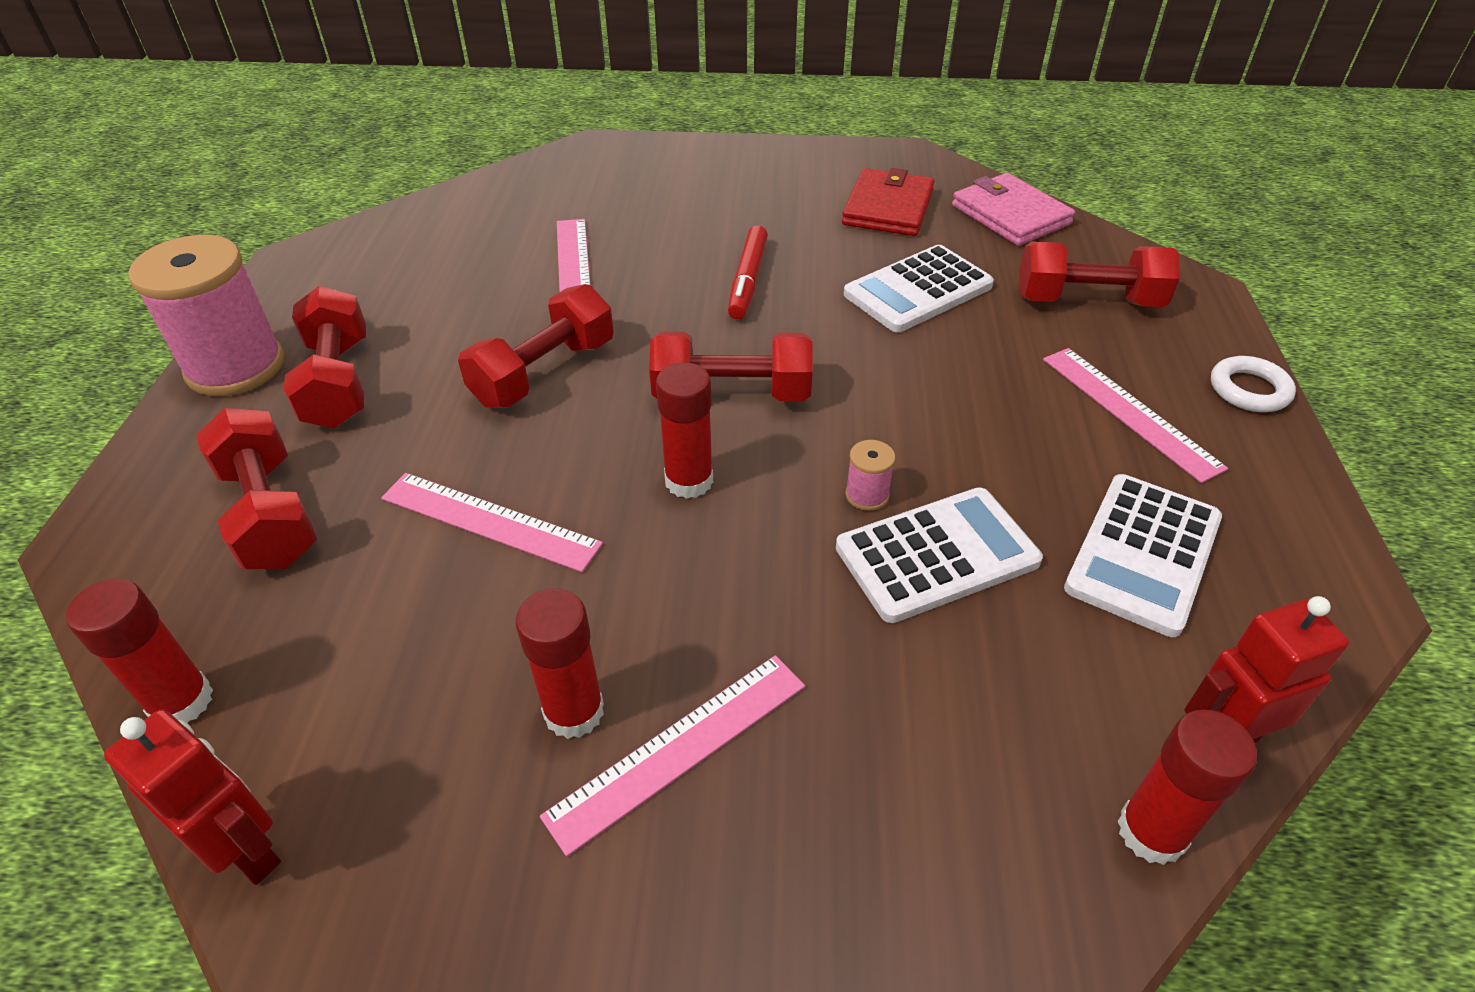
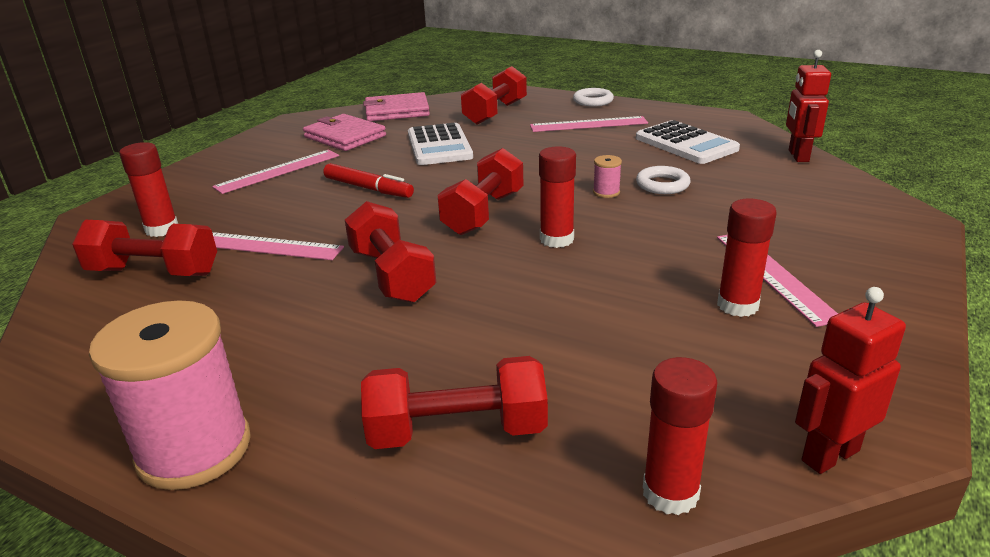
camera: 65 degrees left, 15 degrees down
red dumbbell [283,286,366,428] -> red dumbbell moved to [72,220,217,276]
pink ruler [381,473,603,572] -> pink ruler moved to [212,150,339,194]
white calculator [836,487,1043,623] -> white ring [636,166,690,194]
red wallet [842,168,935,236] -> pink wallet [303,114,386,151]
red glue stick [1117,710,1257,865] -> red glue stick moved to [119,142,178,237]

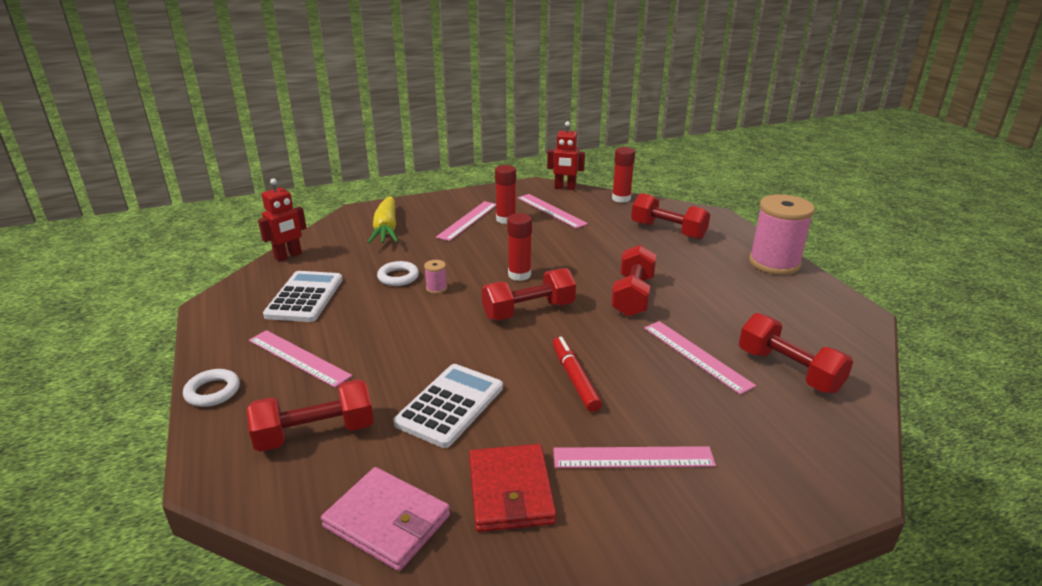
camera: 140 degrees left, 0 degrees up
red glue stick [119,142,178,237] -> none
pink wallet [303,114,386,151] -> red wallet [469,444,557,532]
none -> yellow carrot [367,196,398,244]
none -> pink ruler [517,194,588,229]

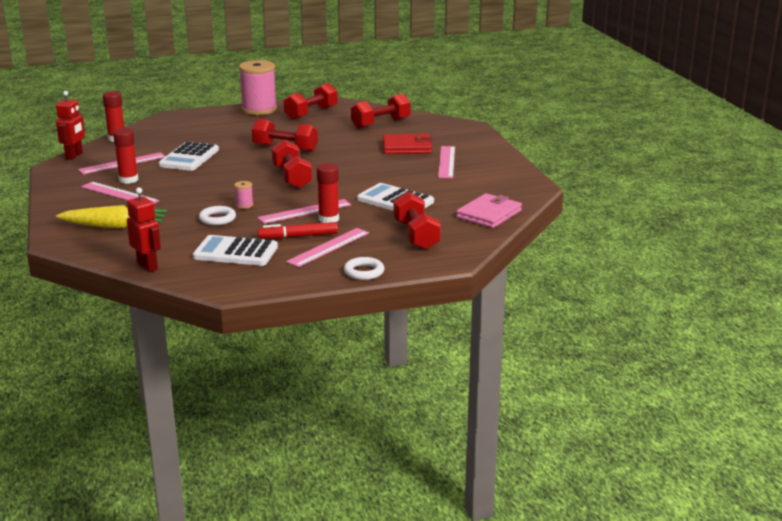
camera: 85 degrees left, 5 degrees down
red wallet [469,444,557,532] -> red wallet moved to [383,134,432,154]
red glue stick [507,213,532,281] -> red glue stick moved to [317,163,339,223]
red marker [553,336,602,412] -> red marker moved to [258,222,338,239]
red dumbbell [631,193,710,240] -> red dumbbell moved to [284,83,338,120]
pink ruler [644,321,756,395] -> pink ruler moved to [257,199,351,224]
none -> white calculator [159,142,219,171]

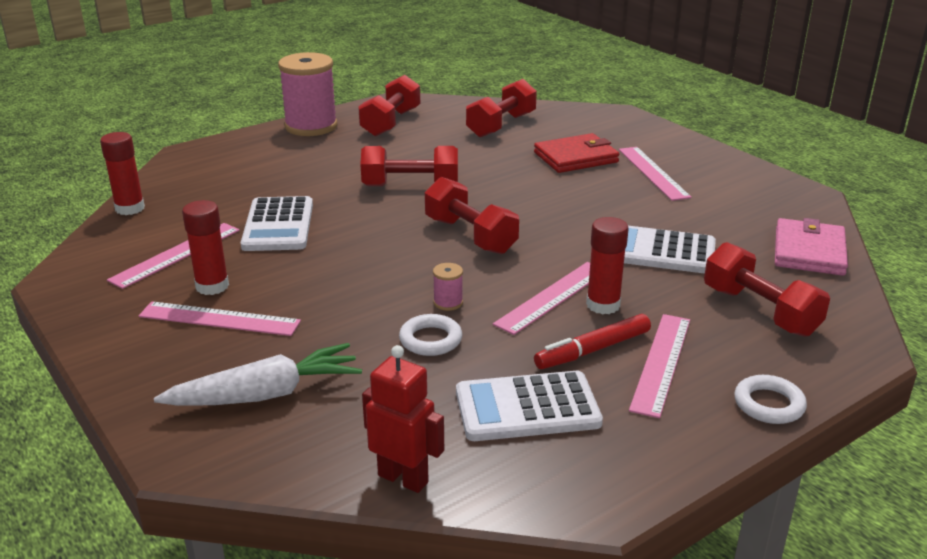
camera: 20 degrees left, 5 degrees up
red robot [56,91,85,160] -> none
yellow carrot [56,205,167,228] -> white carrot [154,343,362,406]

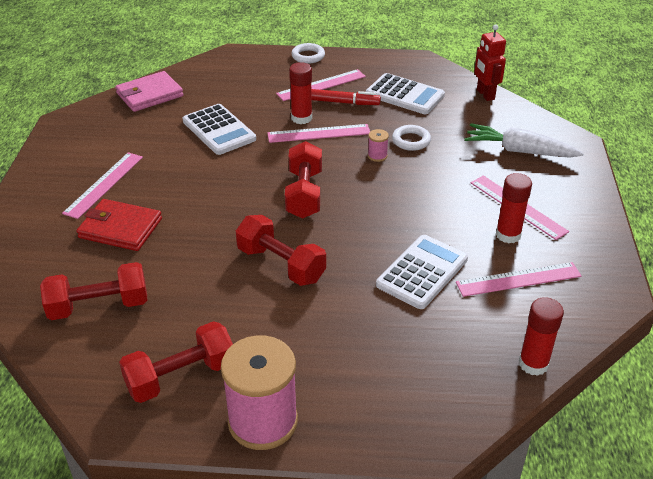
camera: 140 degrees left, 10 degrees up
red dumbbell [704,242,830,337] -> none

